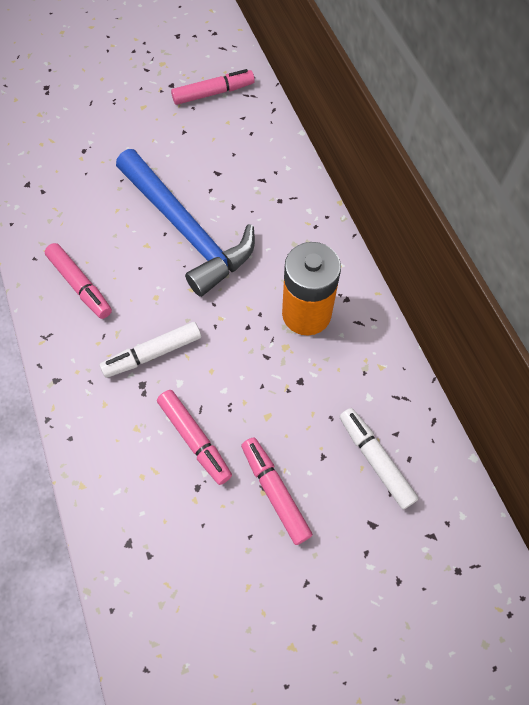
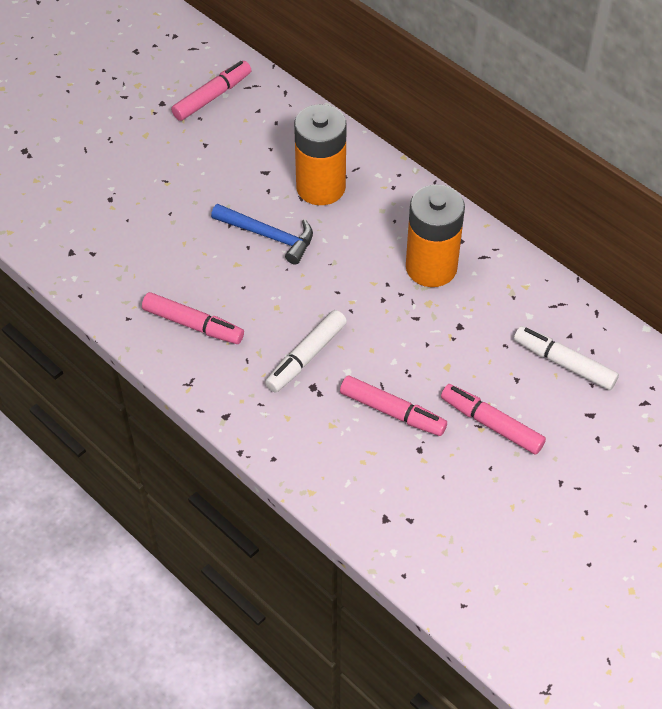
camera: 25 degrees left, 10 degrees down
blue hammer [116,149,255,297] -> blue hammer [211,204,313,265], size x0.54
none -> orange battery [294,104,347,205]

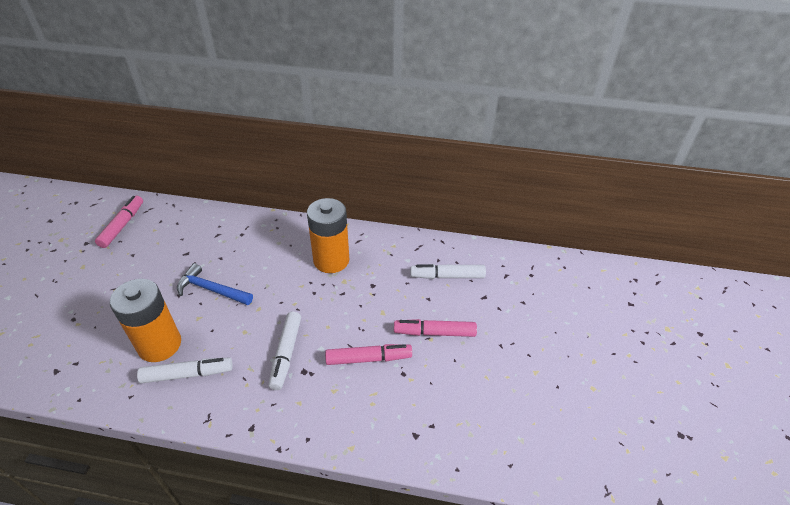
camera: 35 degrees left, 10 degrees down
pink marker [142,292,244,344] -> white marker [137,358,233,384]
blue hammer [211,204,313,265] -> blue hammer turned 150 degrees counterclockwise [177,263,253,305]
orange battery [294,104,347,205] -> orange battery moved to [110,279,181,362]

